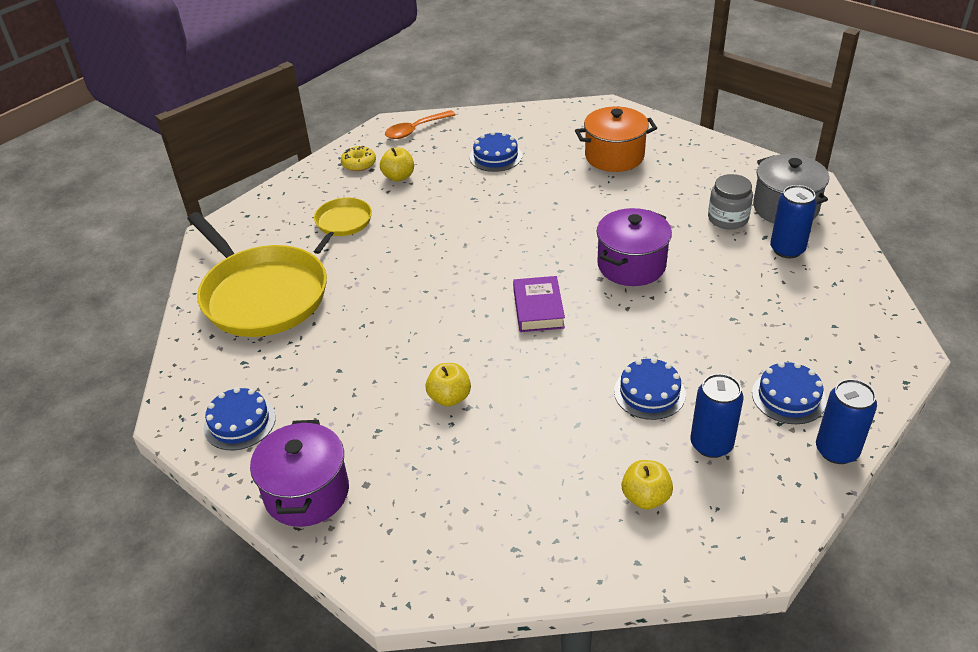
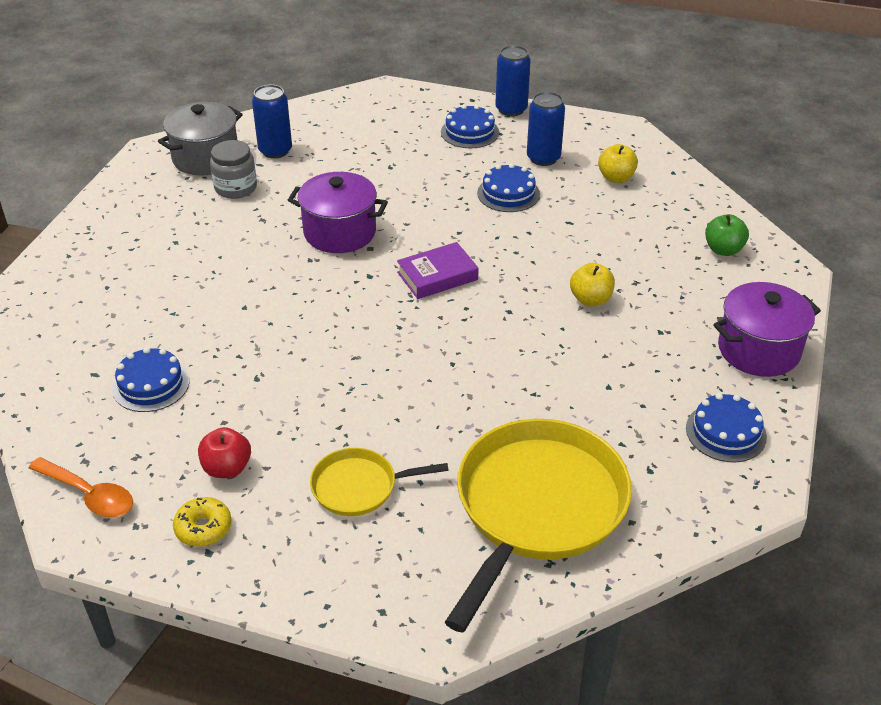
camera: 115 degrees left, 0 degrees up
yellow apple [380,148,414,182] -> red apple [198,427,251,478]
orange pot [575,107,657,172] -> none
none -> green apple [705,214,749,256]

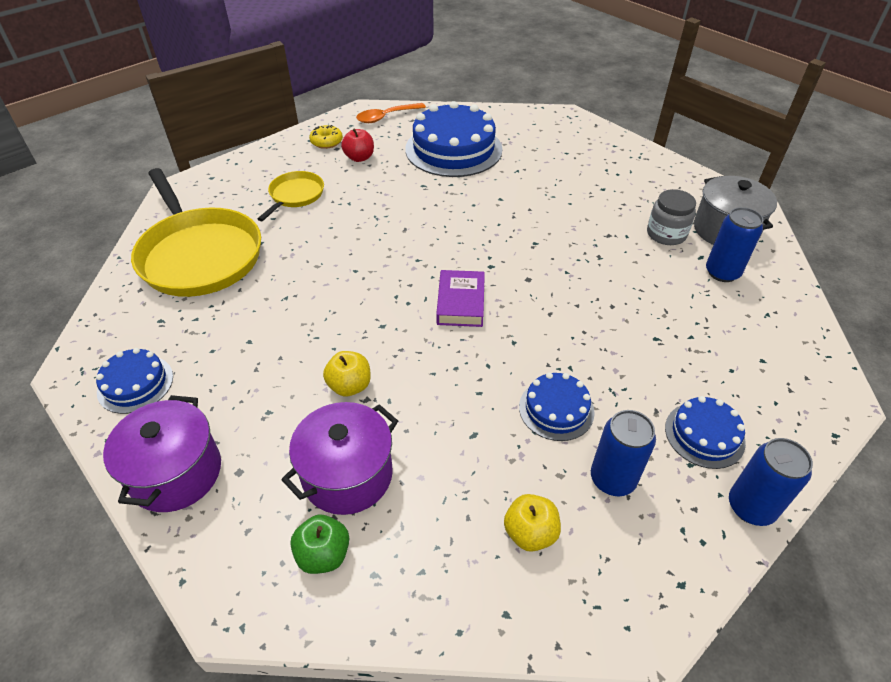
camera: 120 degrees right, 5 degrees up
blue cake [112,347,190,412] -> blue cake [405,101,502,177], size x1.95
purple pot [288,172,388,253] -> purple pot moved to [281,402,398,515]

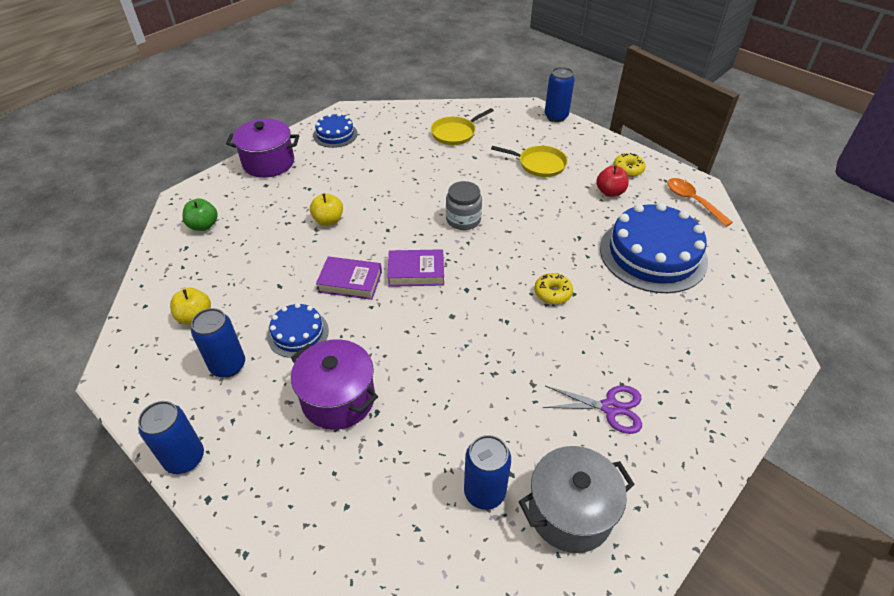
camera: 85 degrees right, 0 degrees up
yellow pan [131,168,261,297] -> yellow pan [431,108,494,145], size x0.50
purple pot [281,402,398,515] -> purple pot moved to [291,339,378,430]
grey jar [647,189,696,245] -> grey jar moved to [446,181,482,230]
blue cake [665,396,746,469] -> none
none -> purple book [316,256,382,300]
none -> yellow donut [534,273,573,304]
none -> purple scissors [543,385,642,434]
none -> blue can [544,67,575,122]

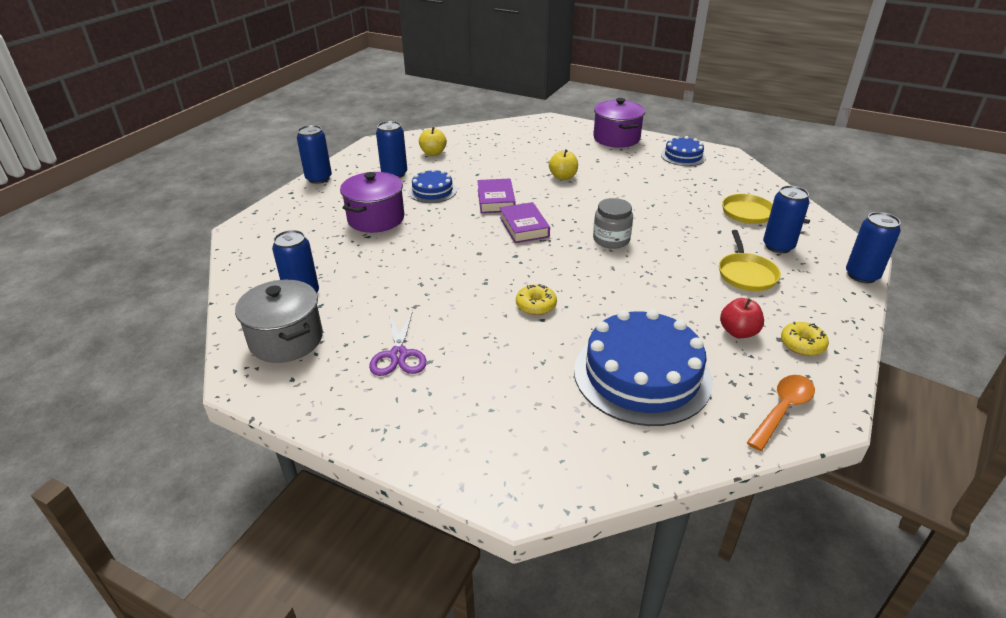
camera: 75 degrees right, 10 degrees down
green apple [182,198,218,231] -> none
none -> blue can [763,186,810,253]

